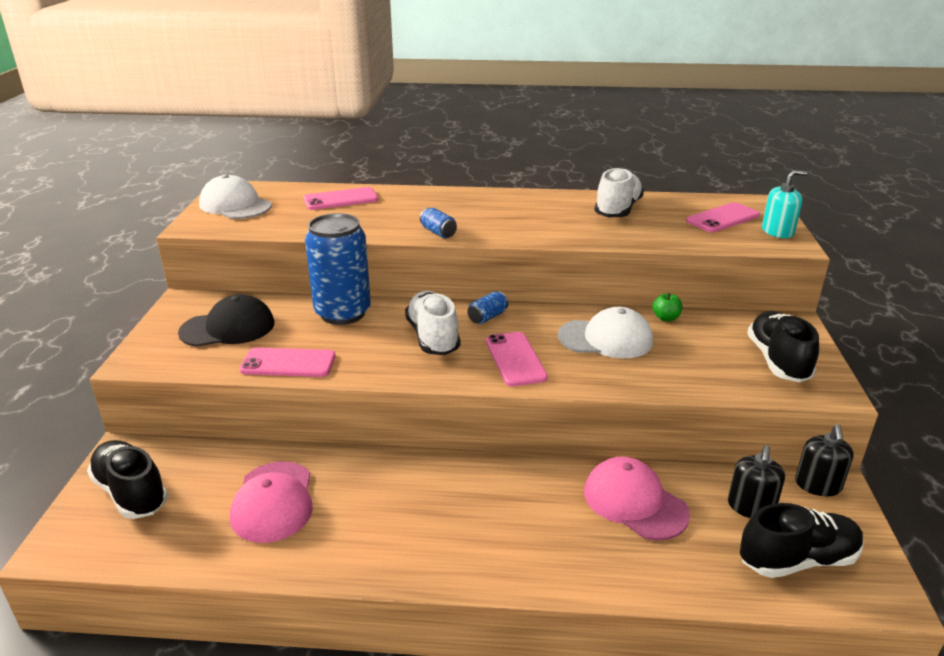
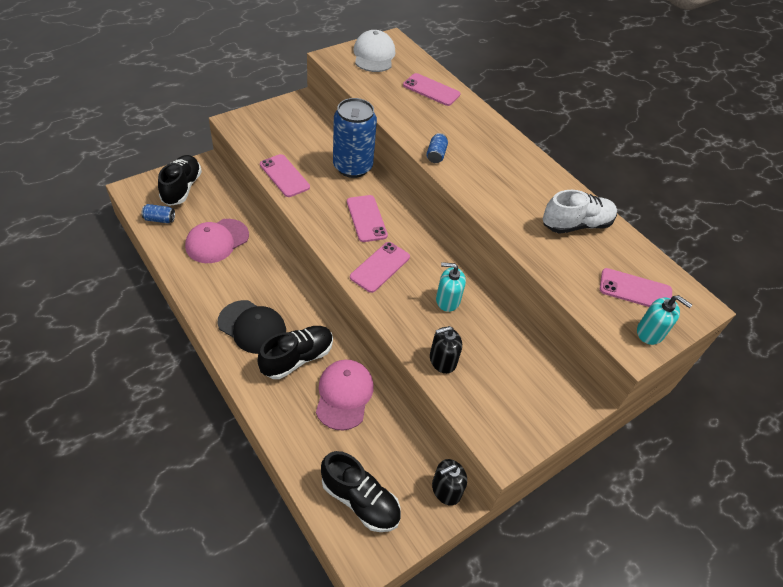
camera: 45 degrees right, 20 degrees up
black cap [178,294,274,347] -> black cap moved to [217,300,286,354]
white shoe [405,291,461,355] -> pink phone [347,195,388,242]
blue can [468,291,509,324] -> blue can moved to [142,204,175,223]
white cap [558,307,653,358] -> turquoise soap dispenser [436,262,466,312]
green apple [653,293,682,321] -> none
black soap dispenser [728,445,785,518] -> black soap dispenser moved to [430,326,462,374]
black shoe [747,311,819,382] -> black shoe moved to [257,326,333,379]

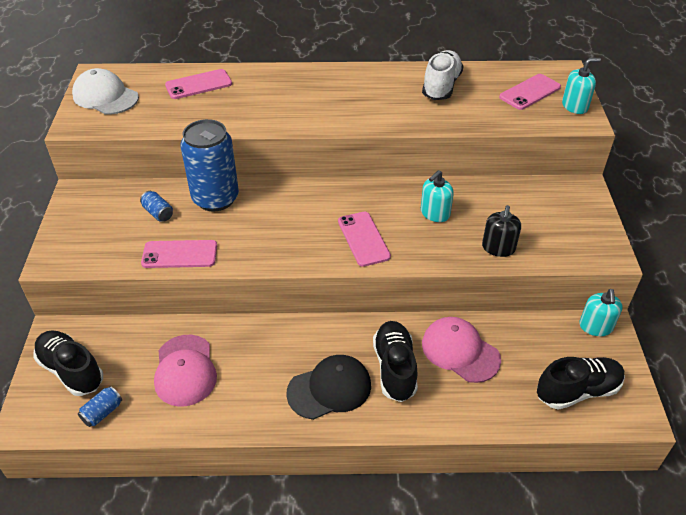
camera: 50 degrees left, 5 degrees down
pink phone [347,195,388,242] -> none
blue can [426,133,448,163] -> blue can moved to [140,191,173,222]
black soap dispenser [432,459,467,505] -> turquoise soap dispenser [579,289,623,336]

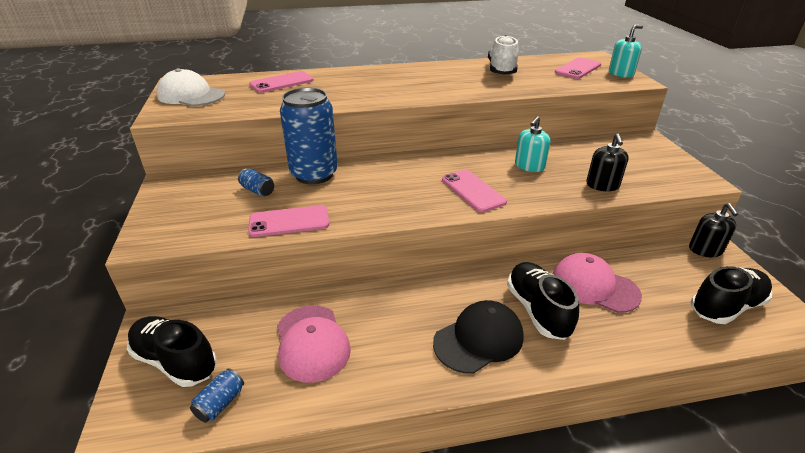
camera: 10 degrees left, 10 degrees down
turquoise soap dispenser [579,289,623,336] -> black soap dispenser [689,203,738,257]

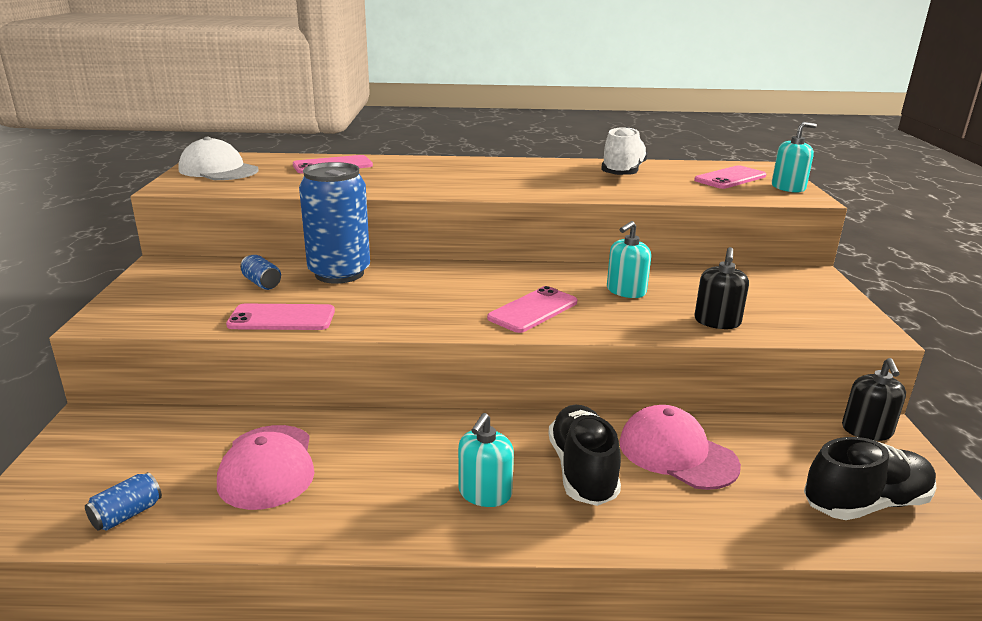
camera: 10 degrees right, 10 degrees down
black shoe [127,316,217,387] -> none
black cap [433,300,524,374] -> turquoise soap dispenser [458,413,514,507]
pink phone [442,170,507,212] -> pink phone turned 60 degrees clockwise [487,286,577,333]

